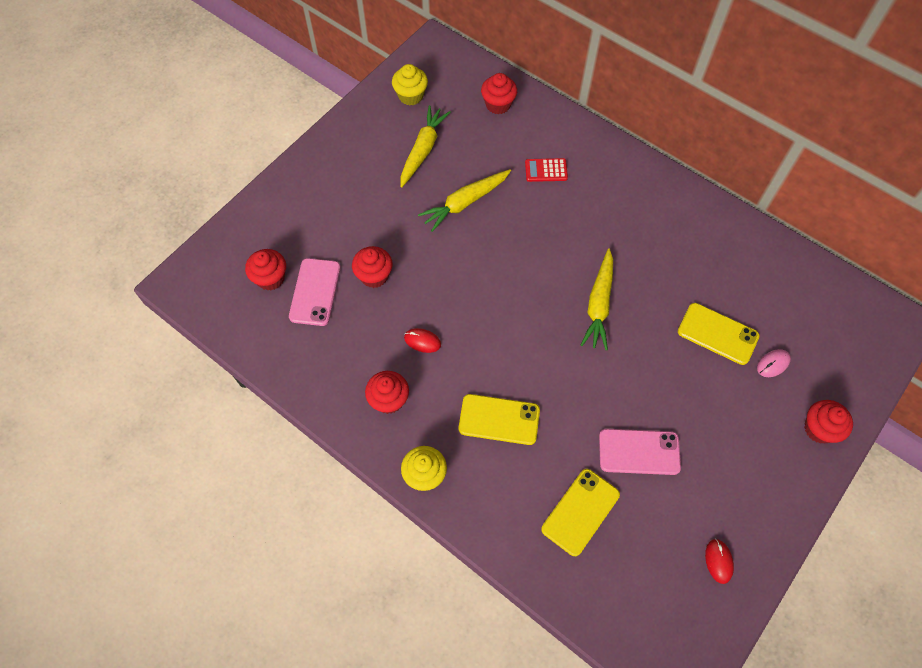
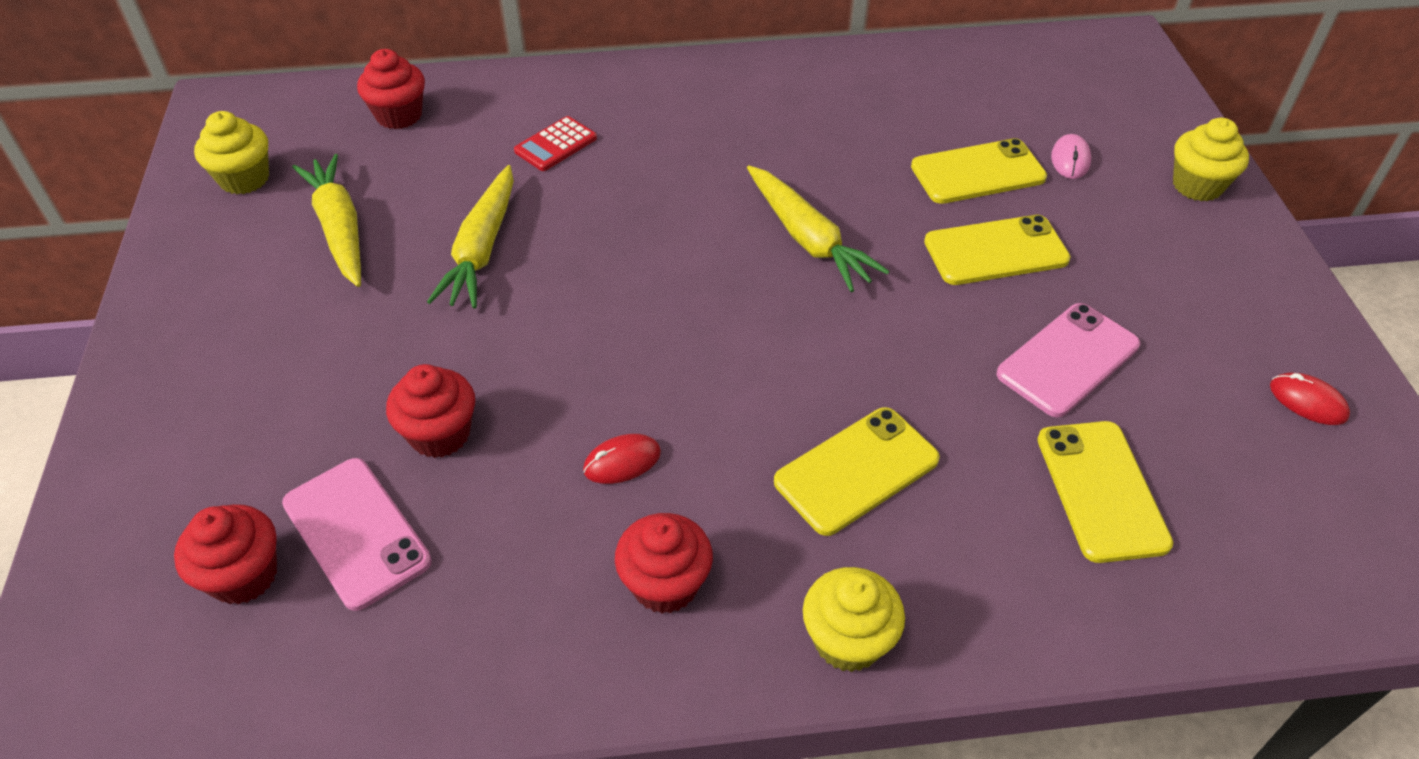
camera: 45 degrees left, 15 degrees down
red cupcake [804,400,853,443] -> yellow cupcake [1173,118,1249,201]
none -> yellow phone [924,215,1071,285]

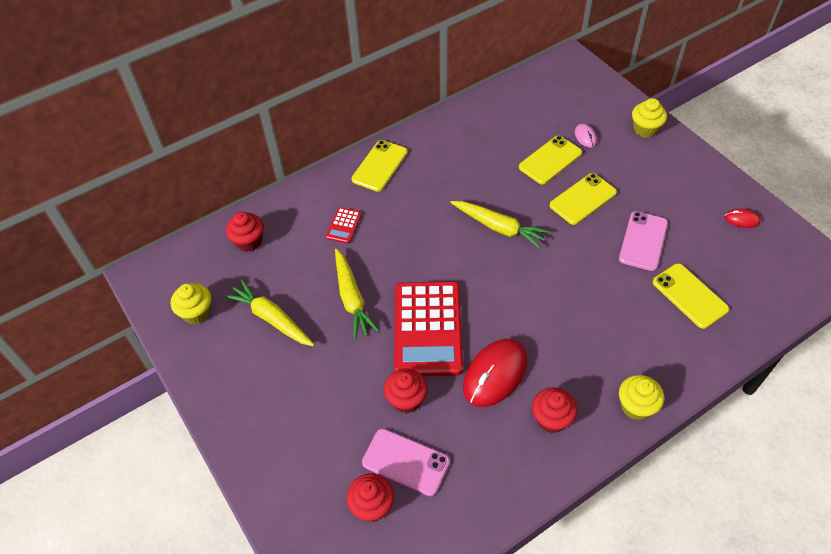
camera: 25 degrees left, 5 degrees up
red mouse [583,434,661,484] -> red mouse [463,339,528,407], size x2.15
yellow phone [774,407,940,536] -> yellow phone moved to [352,140,408,192]
none -> red calculator [394,281,463,376]

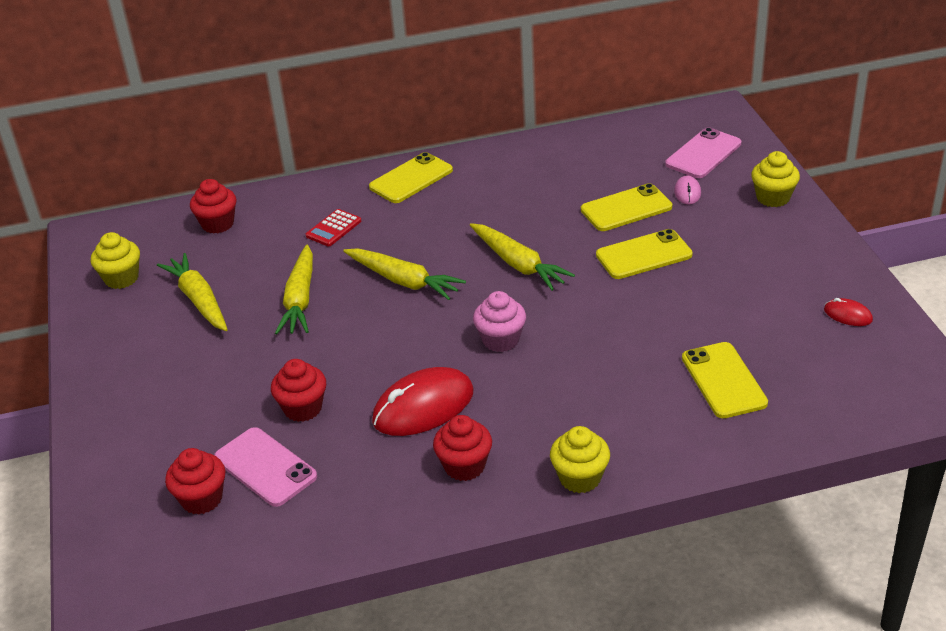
camera: 20 degrees right, 15 degrees down
red calculator [394,281,463,376] -> none
pink phone [619,211,668,271] -> pink phone moved to [665,127,741,178]
none -> yellow carrot [343,249,466,300]
none -> pink cupcake [473,291,526,352]

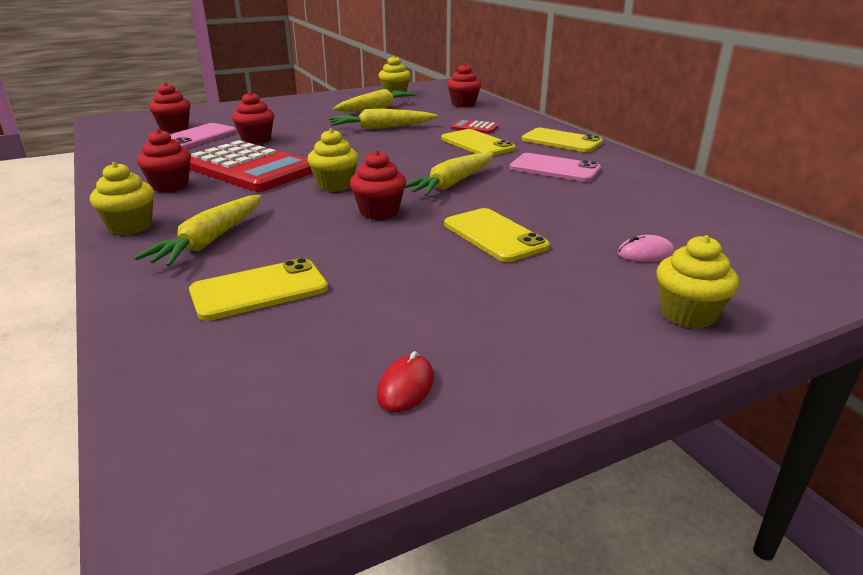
camera: 75 degrees right, 10 degrees down
yellow carrot [343,249,466,300] -> yellow carrot moved to [134,195,261,267]
red mouse [372,367,473,436] -> red calculator [189,140,313,192]
pink cupcake [473,291,526,352] -> yellow cupcake [308,129,359,192]
yellow phone [581,183,672,231] -> yellow phone moved to [441,129,516,156]
pink phone [665,127,741,178] -> pink phone moved to [510,153,601,182]
none -> red cupcake [350,150,406,220]

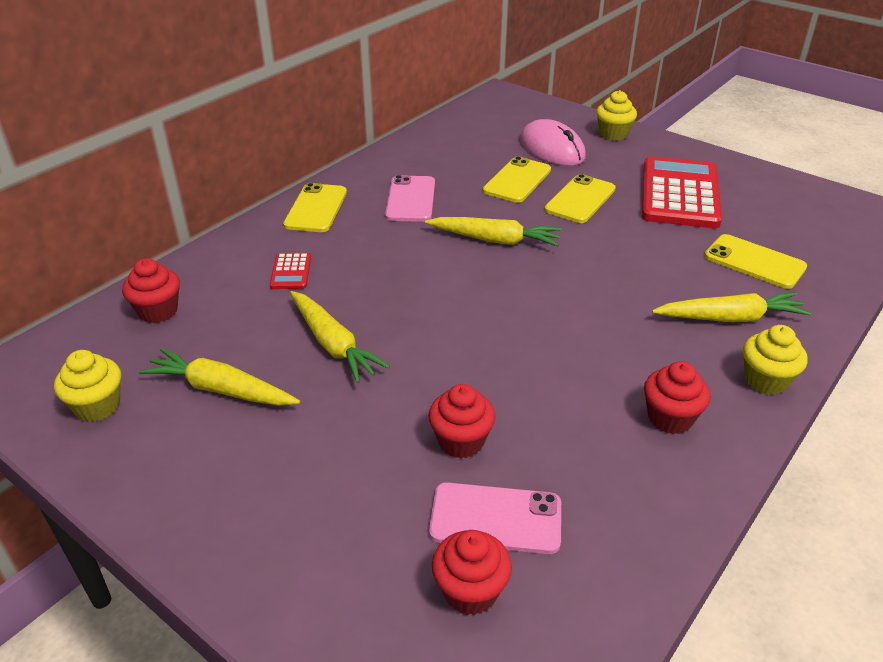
camera: 115 degrees left, 10 degrees up
red calculator [189,140,313,192] -> red calculator moved to [642,156,722,228]
yellow cupcake [308,129,359,192] -> none
red cupcake [350,150,406,220] -> none
red mouse [377,351,434,413] -> none
yellow phone [441,129,516,156] -> yellow phone moved to [483,156,551,203]
pink mouse [617,235,675,262] -> pink mouse [520,119,586,166], size x2.15

